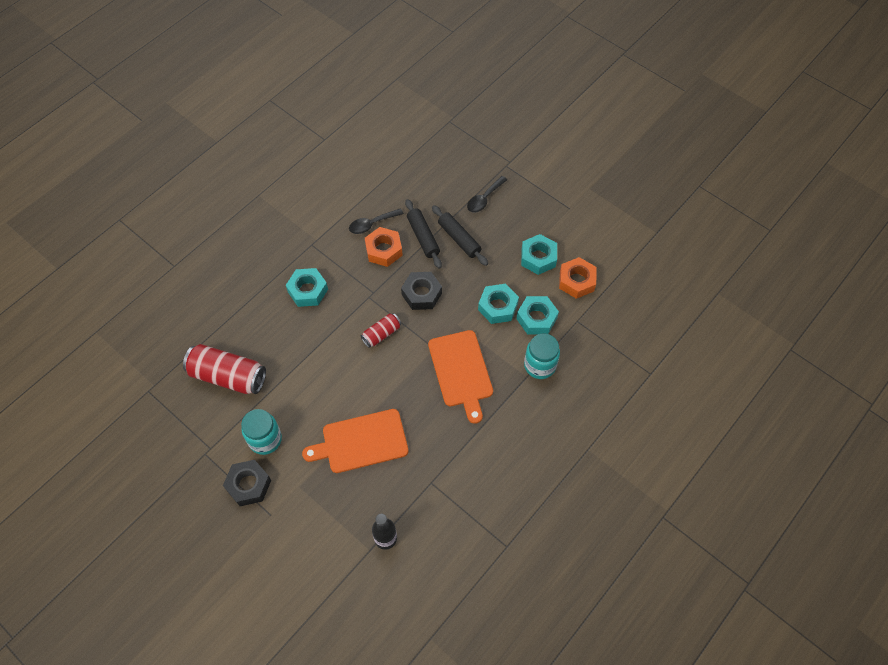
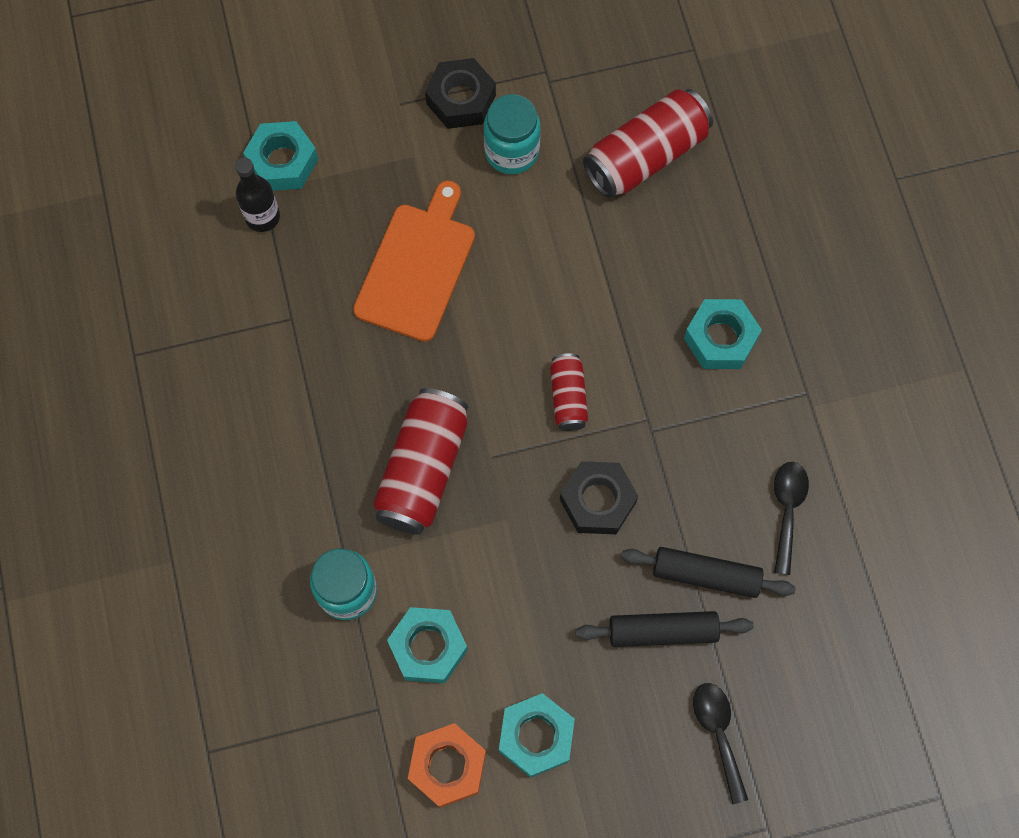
camera: 125 degrees right, 10 degrees up
orange nut [365,227,403,267] -> none
orange cutting board [428,330,493,424] -> red can [373,388,468,535]
turquoise nut [478,284,519,324] -> turquoise nut moved to [243,121,318,191]

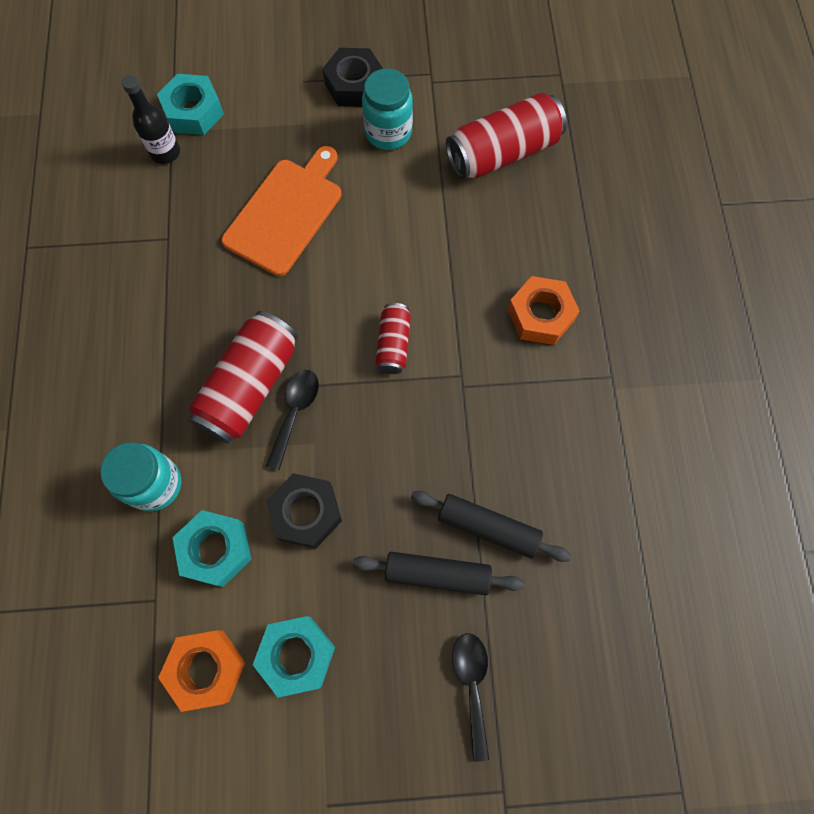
camera: 10 degrees right, 0 degrees up
black nut [560,461,638,534] -> black nut moved to [266,473,342,549]
turquoise nut [684,299,762,369] -> orange nut [508,276,580,345]
black spoon [774,462,809,575] -> black spoon moved to [266,370,319,470]

